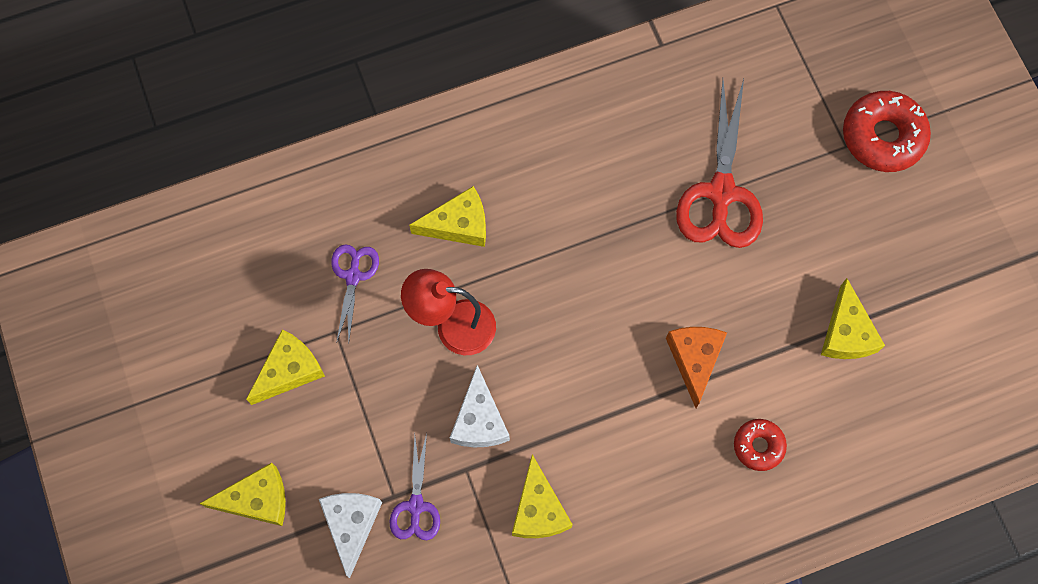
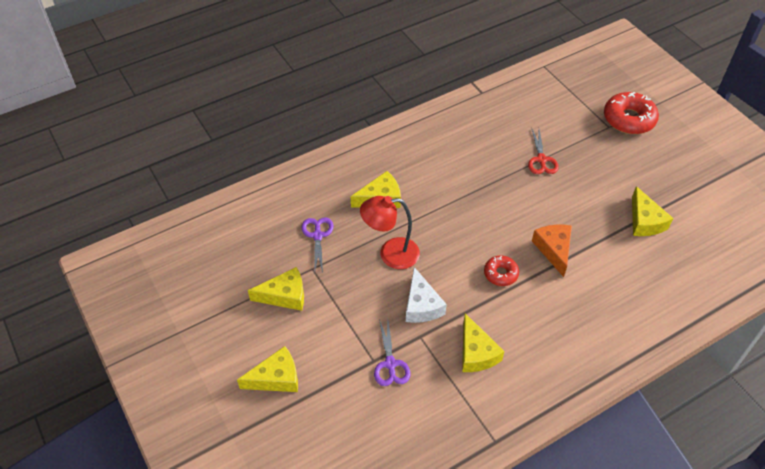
camera: 10 degrees left, 20 degrees down
yellow cheese [246,329,325,405] -> yellow cheese turned 45 degrees clockwise [248,267,304,311]
white cheese [319,493,382,578] -> none
red scissors [676,79,763,248] -> red scissors [528,129,559,174], size x0.55
red donut [734,419,787,471] -> red donut moved to [484,256,519,286]

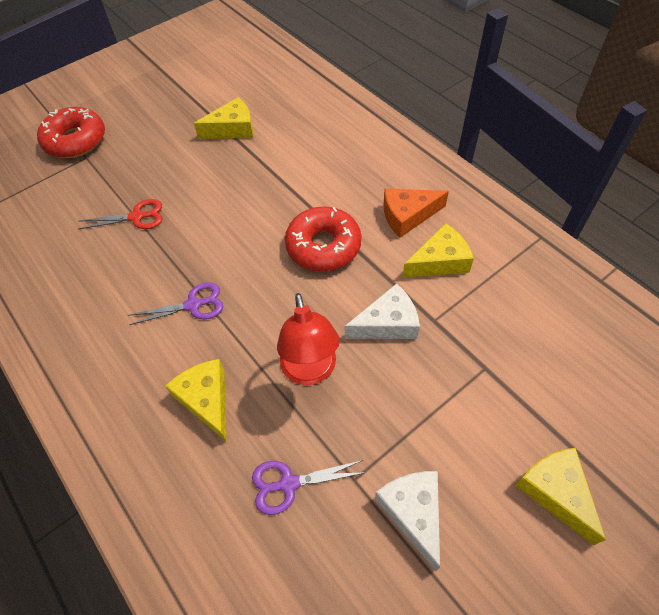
camera: 95 degrees left, 5 degrees up
yellow cheese [248,267,304,311] -> white cheese [375,471,440,571]
purple scissors [374,319,410,386] -> purple scissors moved to [128,282,223,325]
red donut [484,256,519,286] -> red donut [285,207,361,271], size x1.76
orange cheese [532,225,572,277] -> orange cheese moved to [384,189,449,238]

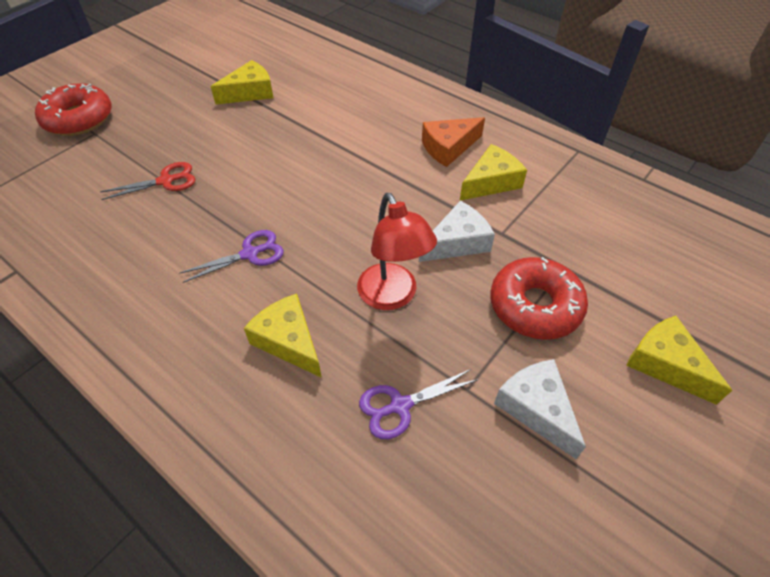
camera: 15 degrees left, 5 degrees down
red donut [285,207,361,271] -> red donut moved to [491,257,588,340]

